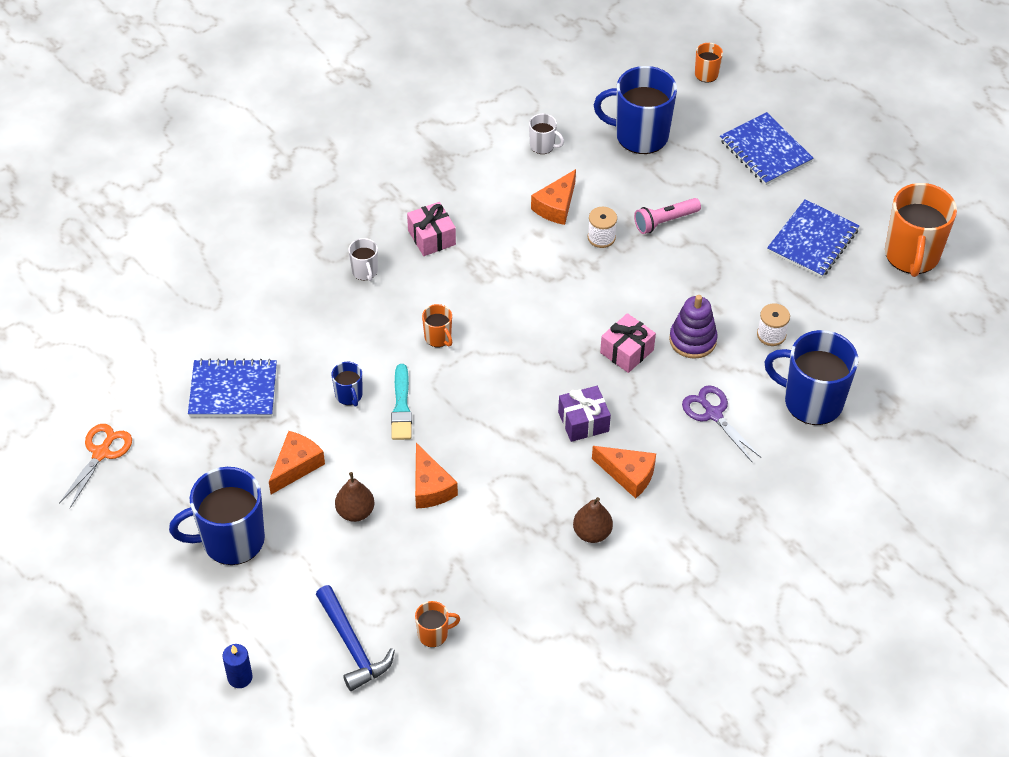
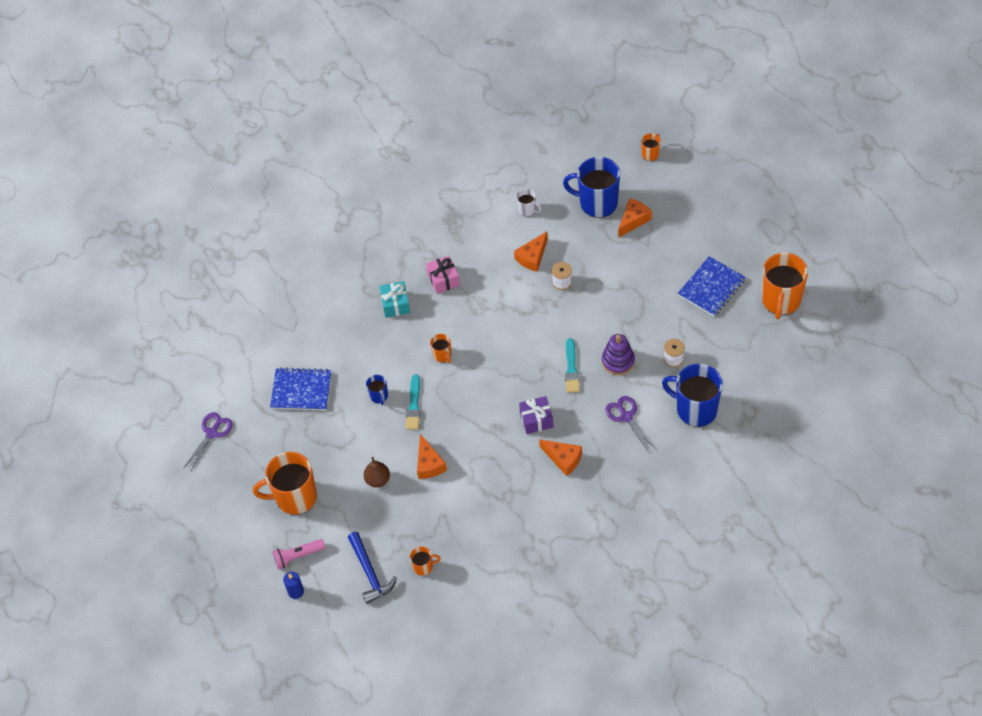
camera: 10 degrees right, 5 degrees up
orange scissors [59,424,132,508] -> purple scissors [184,412,233,472]
blue mug [169,467,265,565] -> orange mug [253,452,317,515]
orange cheese [269,431,325,494] -> orange cheese moved to [618,198,652,238]
white mug [348,238,378,281] -> turquoise gift [380,281,410,318]
brown pear [573,497,613,543] -> none
pink gift [600,313,656,373] -> turquoise brush [565,338,580,393]
pink flashlight [634,198,701,234] -> pink flashlight moved to [272,539,325,569]
blue notebook [720,112,813,185] -> none

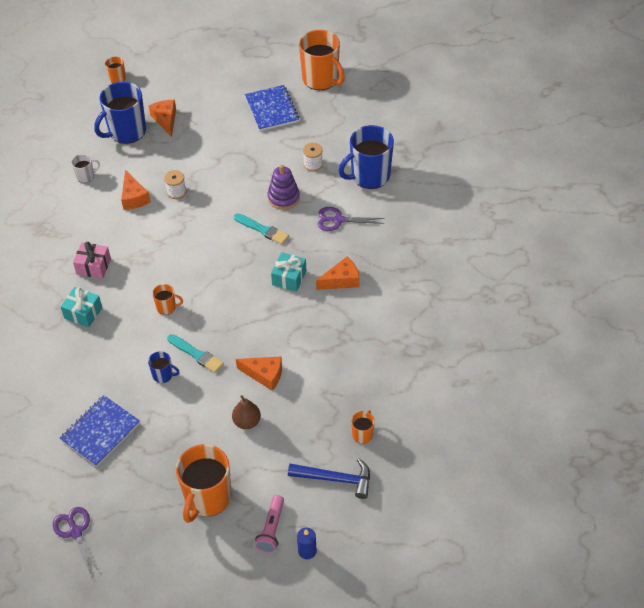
camera: 60 degrees left, 5 degrees down
purple gift [519,396,554,434] -> turquoise gift [271,252,306,292]

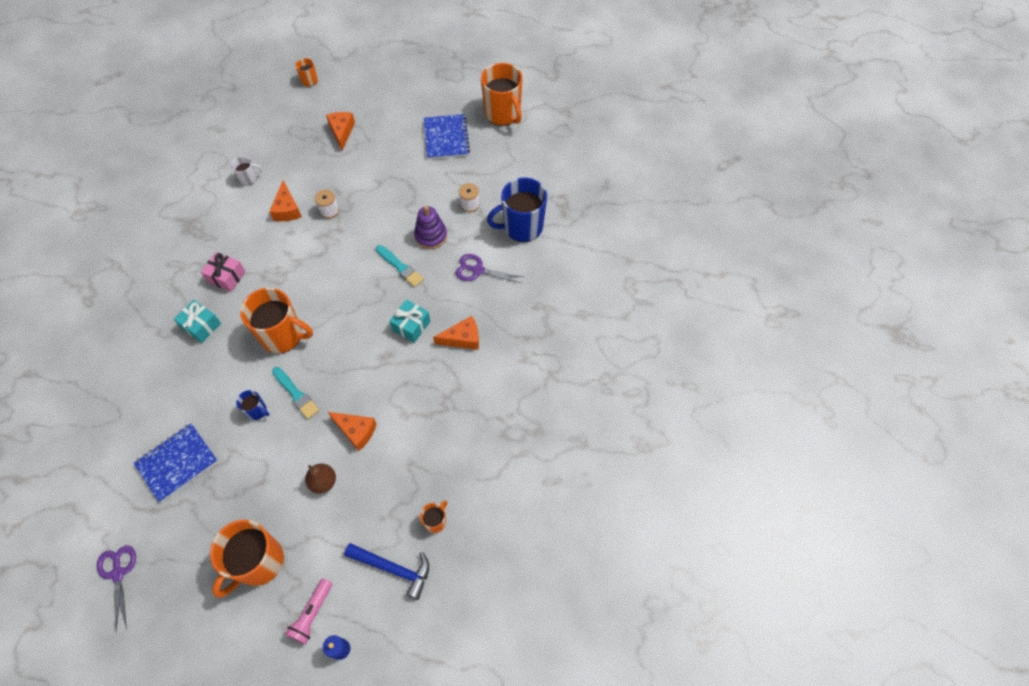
camera: 10 degrees right, 10 degrees up
blue mug [94,82,146,144] -> none
orange mug [152,284,183,315] -> orange mug [240,288,313,353], size x2.15

